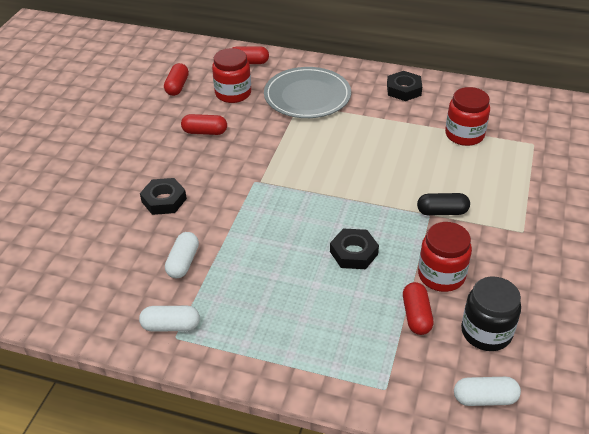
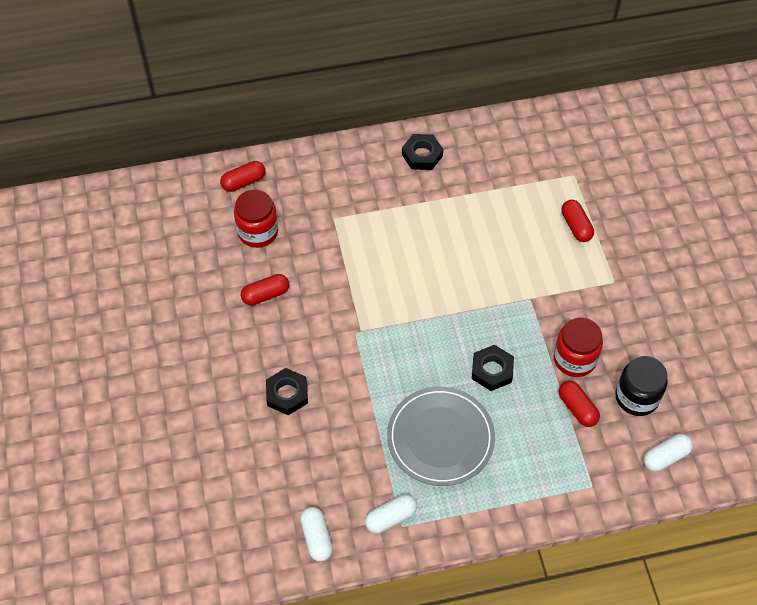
camera: 30 degrees left, 15 degrees up
red capsule [164,63,189,96] -> red capsule moved to [562,200,594,242]
white capsule [165,232,199,278] -> white capsule moved to [300,507,333,562]
grey plate [264,67,351,118] -> grey plate moved to [387,387,495,486]
black capsule [417,193,470,216] -> none
red jar [445,87,490,146] -> none

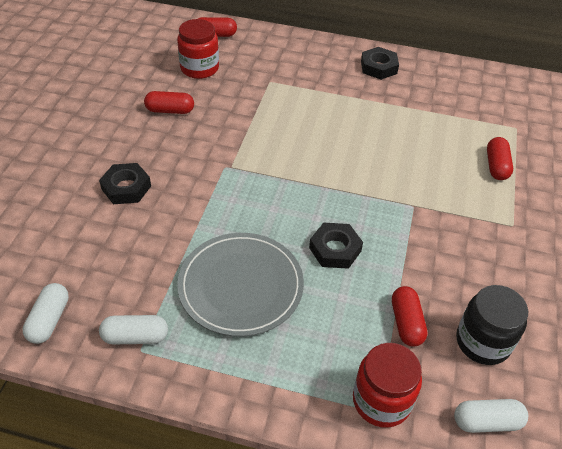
camera: 25 degrees right, 10 degrees down
red jar [554,317,603,377] -> red jar moved to [353,343,422,428]

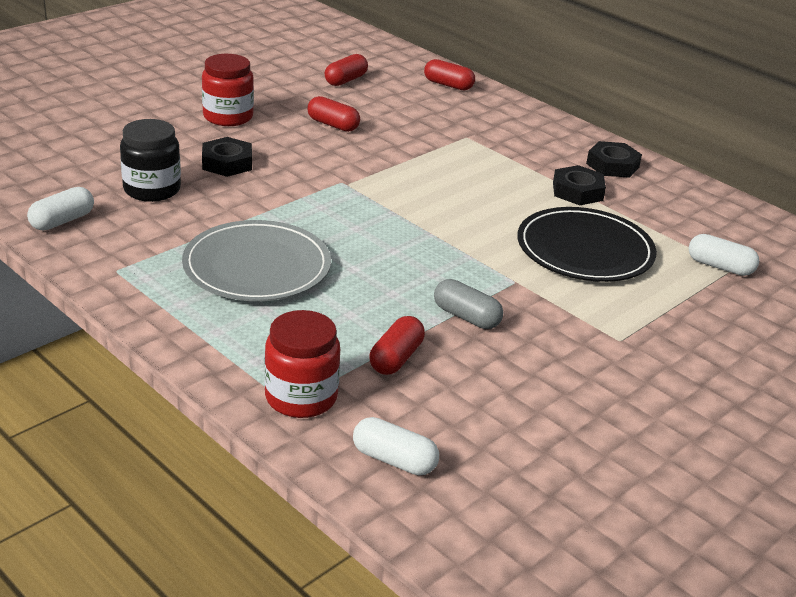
camera: 30 degrees right, 15 degrees down
white capsule [99,315,168,344] -> white capsule moved to [689,234,759,276]
red jar [177,19,219,79] -> red jar moved to [202,54,254,126]
black nut [309,223,363,269] -> black nut moved to [553,165,606,205]
black jar [456,285,528,365] -> black jar moved to [120,119,181,202]
red capsule [487,137,513,180] -> red capsule moved to [325,54,368,86]
none -> grey capsule [434,279,503,329]
none -> black plate [517,207,657,282]

